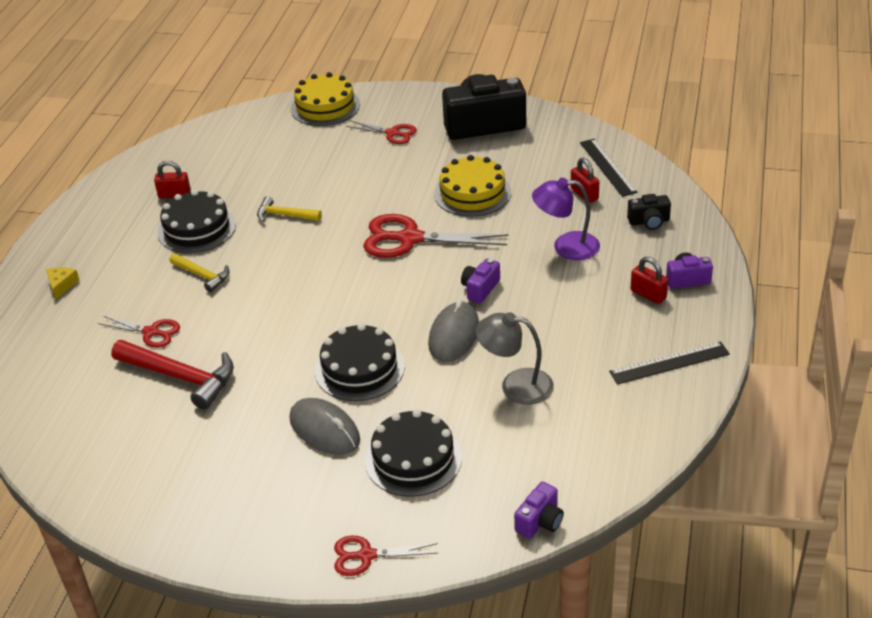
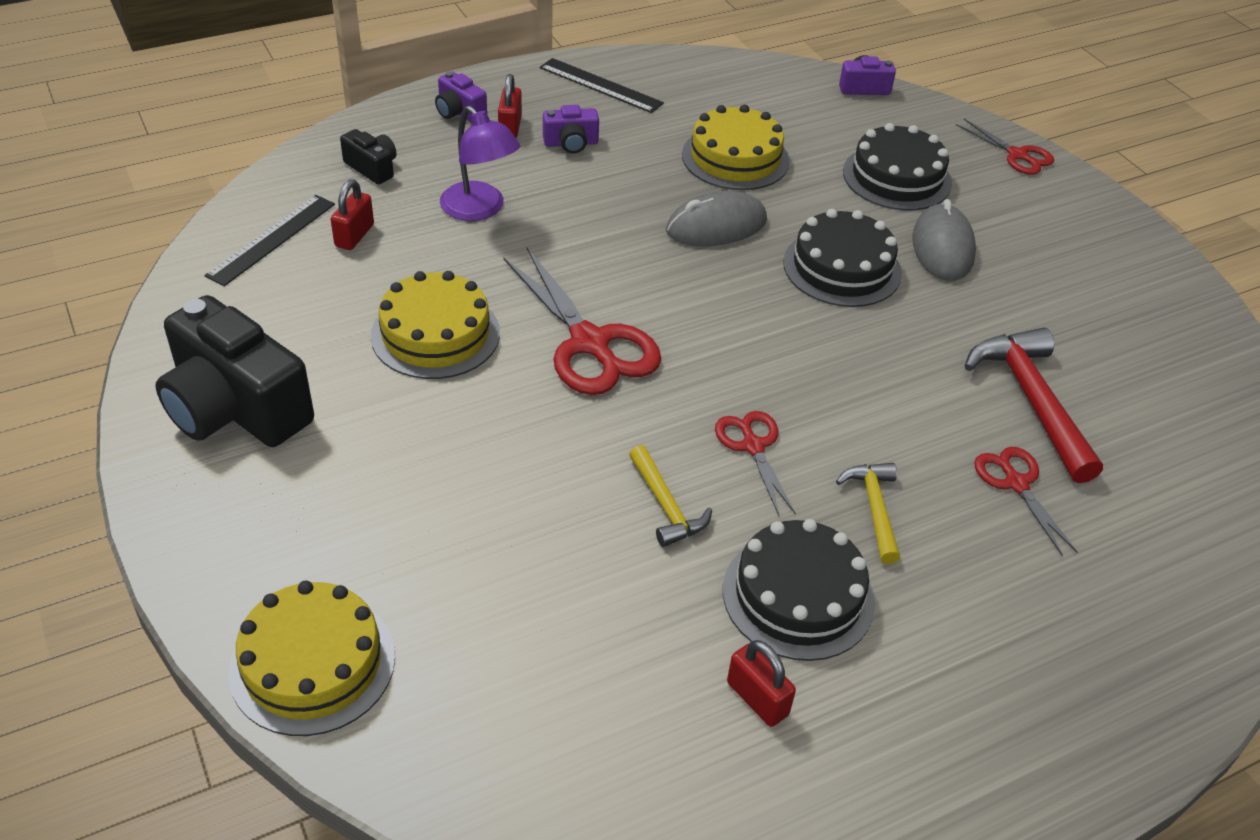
camera: 135 degrees left, 5 degrees up
yellow cheese [46,267,79,300] -> none
red scissors [346,121,417,144] -> red scissors moved to [715,411,796,516]
purple camera [461,258,500,303] -> purple camera moved to [543,105,599,153]
grey lamp [476,312,554,405] -> yellow cake [682,105,790,190]

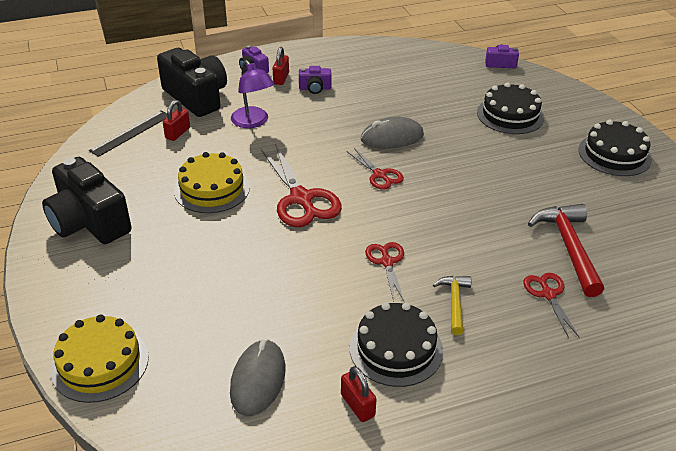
camera: 10 degrees right, 5 degrees down
black camera [340,129,397,185] -> black camera [157,48,227,117], size x2.17
black ruler [540,58,664,113] -> none
yellow hammer [629,445,712,547] -> none
yellow cake [682,105,790,190] -> none
black cake [783,209,902,307] -> black cake moved to [579,120,652,176]
grey mouse [912,199,976,281] -> grey mouse moved to [230,339,285,416]
red scissors [956,119,1054,175] -> red scissors moved to [348,148,404,190]

